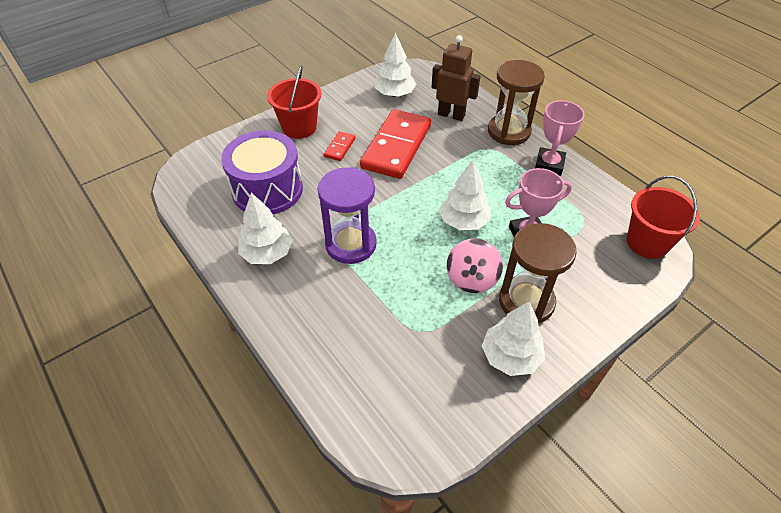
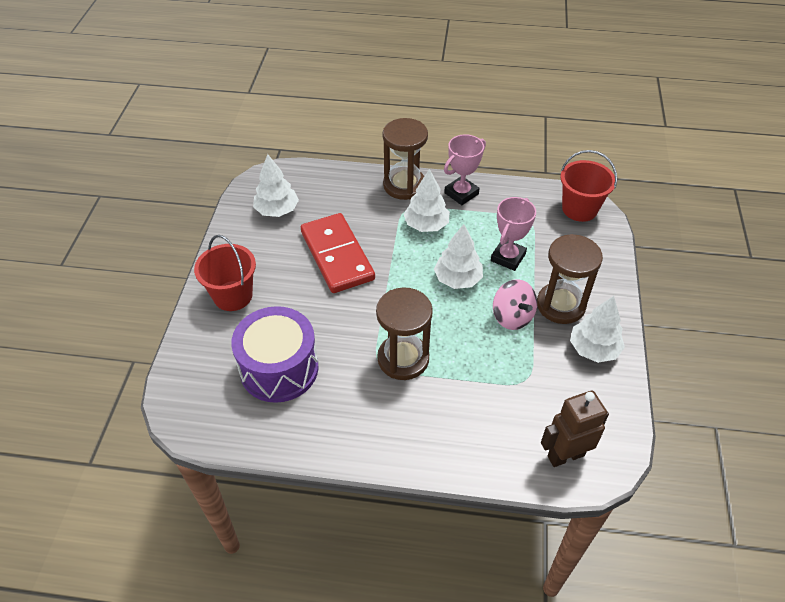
camera: 45 degrees left, 0 degrees up
white tree [238,193,293,264] -> white tree moved to [404,169,450,232]
purple hourglass [317,167,377,264] -> brown hourglass [376,287,433,380]
red domino [324,131,355,161] -> none
brown robot [431,35,481,121] -> brown robot moved to [541,391,609,467]
pink trophy [535,100,584,176] -> pink trophy turned 75 degrees clockwise [444,134,486,205]

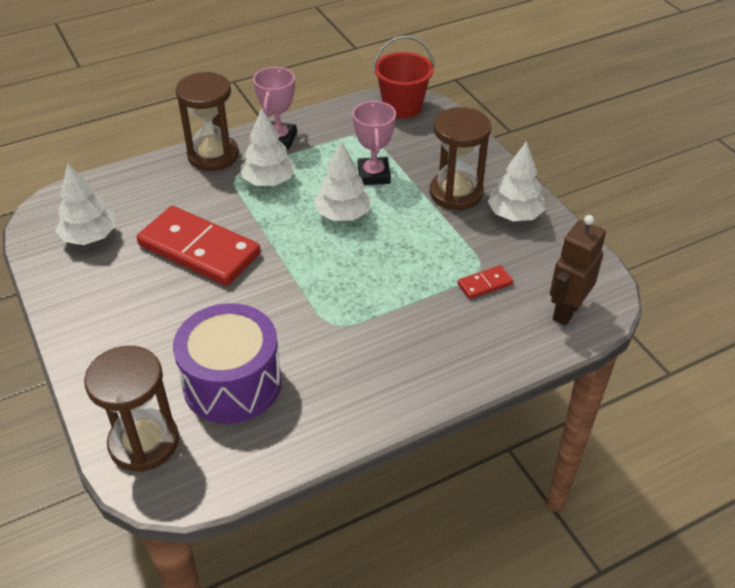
camera: 35 degrees left, 5 degrees down
red bucket [194,235,256,311] -> none
brown hourglass [376,287,433,380] -> brown hourglass moved to [84,346,179,472]
pink spinning top [493,279,537,330] -> none
none -> red domino [457,265,513,299]

